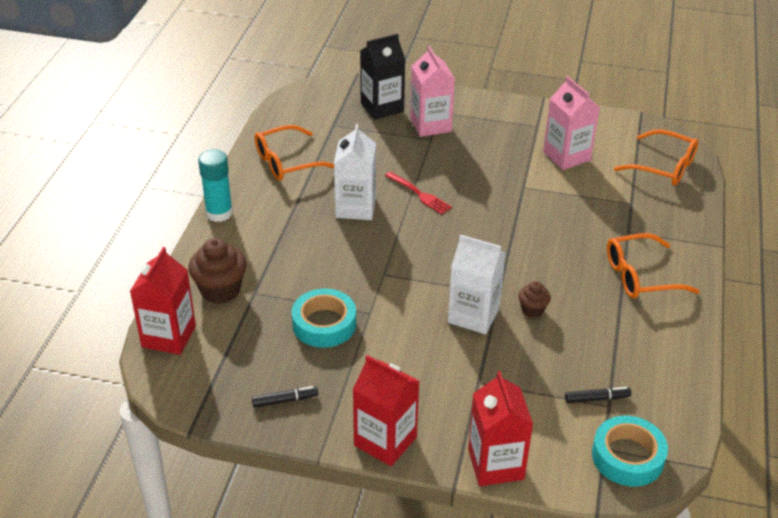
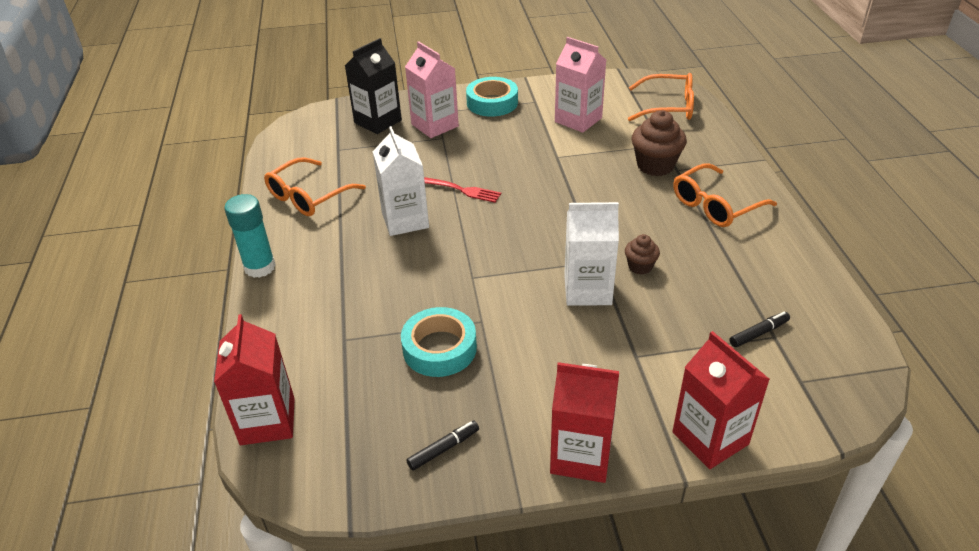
camera: 20 degrees left, 0 degrees up
brown cupcake [188,238,247,304] -> brown cupcake moved to [632,110,687,176]
turquoise tape [592,416,668,486] -> turquoise tape moved to [466,77,518,117]

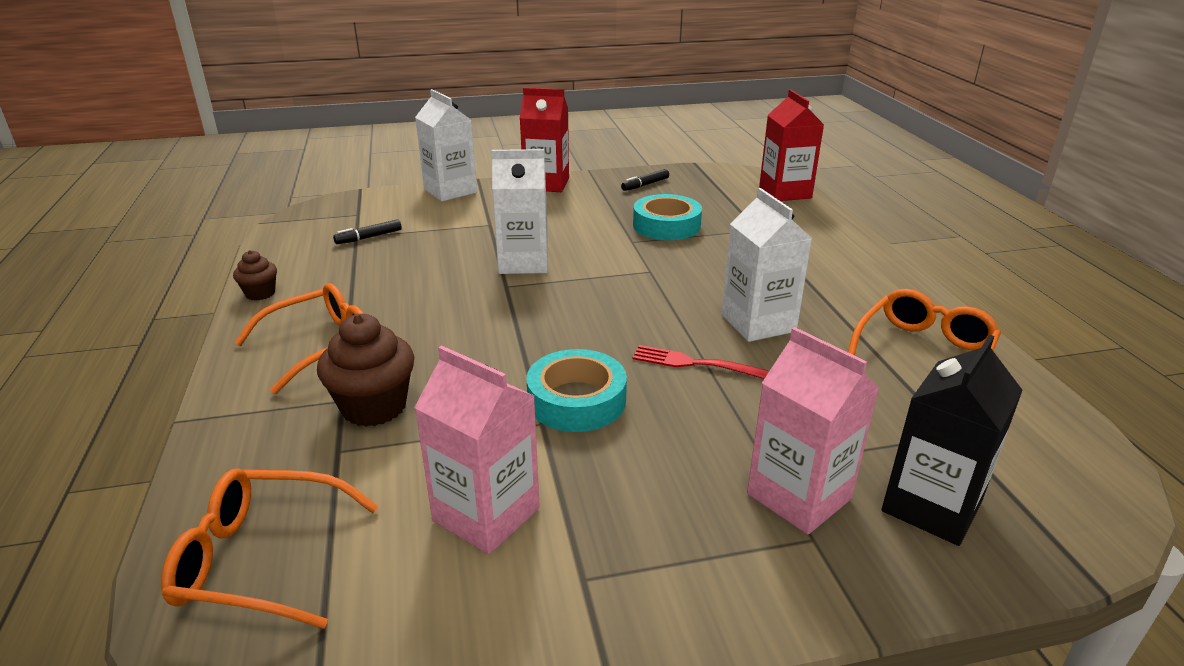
camera: 175 degrees right, 10 degrees down
turquoise glue stick [224,194,276,278] -> none
turquoise tape [466,77,518,117] -> turquoise tape moved to [527,349,627,432]
brown cupcake [625,234,660,275] -> brown cupcake moved to [233,250,277,301]
red carton [672,331,770,469] -> white carton [415,89,477,202]

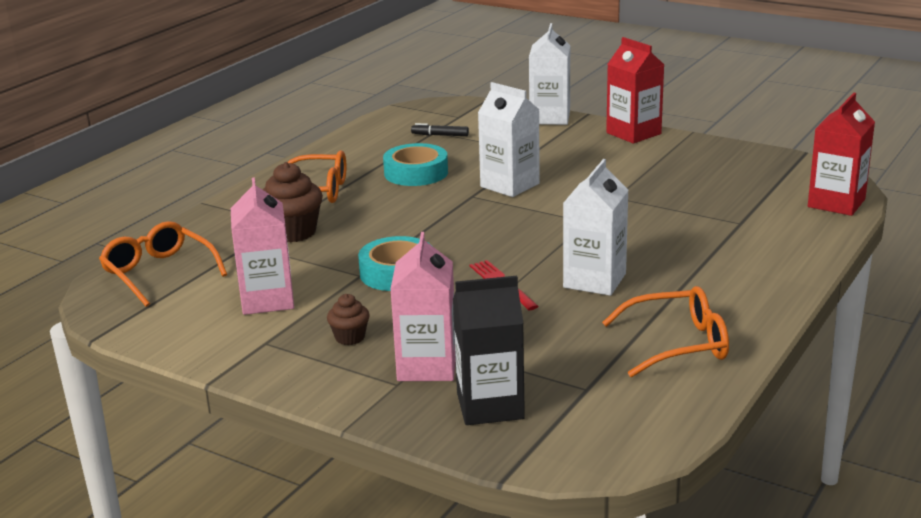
camera: 45 degrees right, 5 degrees down
brown cupcake [233,250,277,301] -> brown cupcake moved to [327,294,370,345]
black marker [621,169,669,191] -> none
turquoise tape [633,194,702,240] -> turquoise tape moved to [383,143,448,186]

